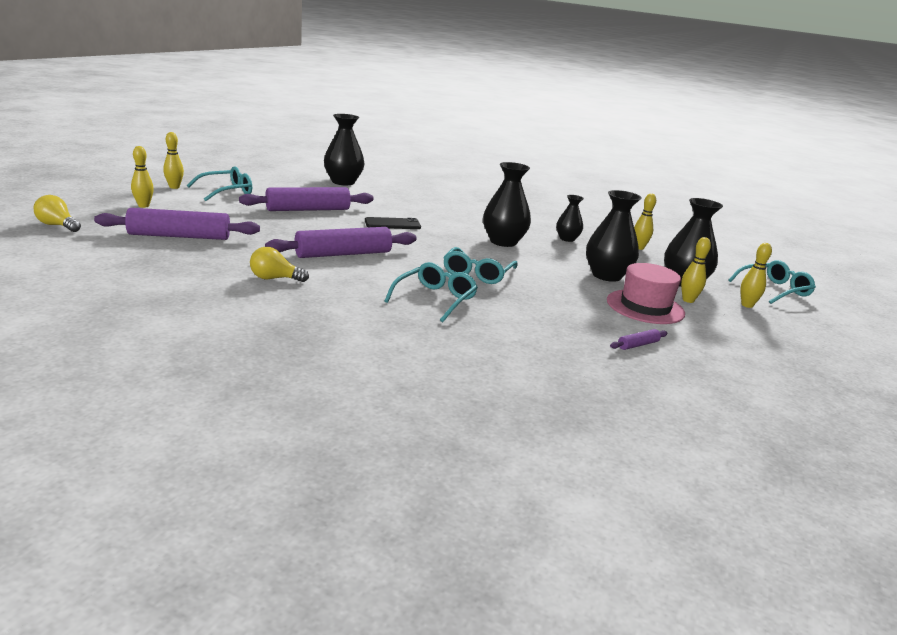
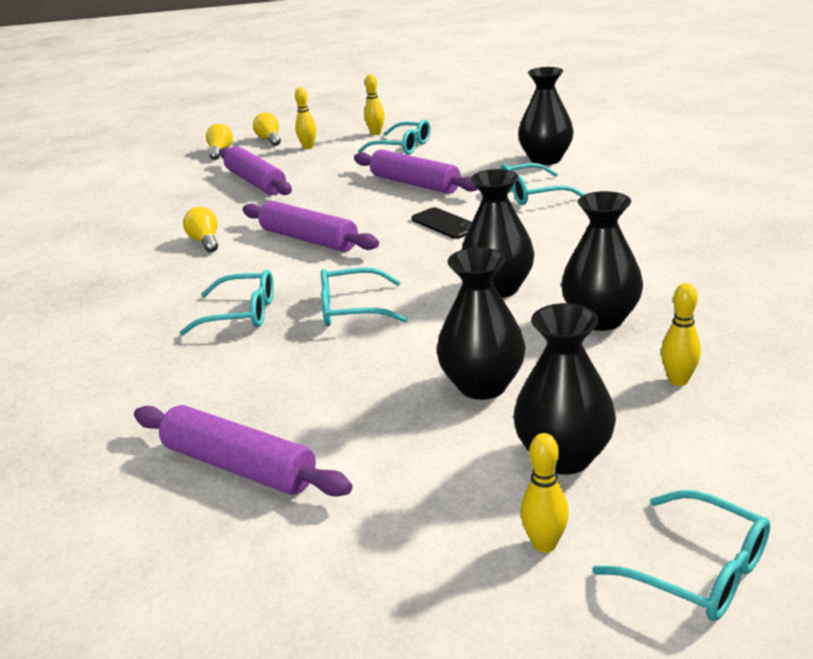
camera: 70 degrees right, 5 degrees up
black vase [556,195,584,242] -> black vase [561,191,643,331], size x1.70
pink hat [607,263,685,324] -> none
purple rolling pin [610,329,668,350] -> purple rolling pin [134,405,353,496], size x2.34
yellow bowling pin [681,237,711,303] -> none
none -> yellow light bulb [253,112,281,146]
none -> turquoise glasses [500,163,585,205]

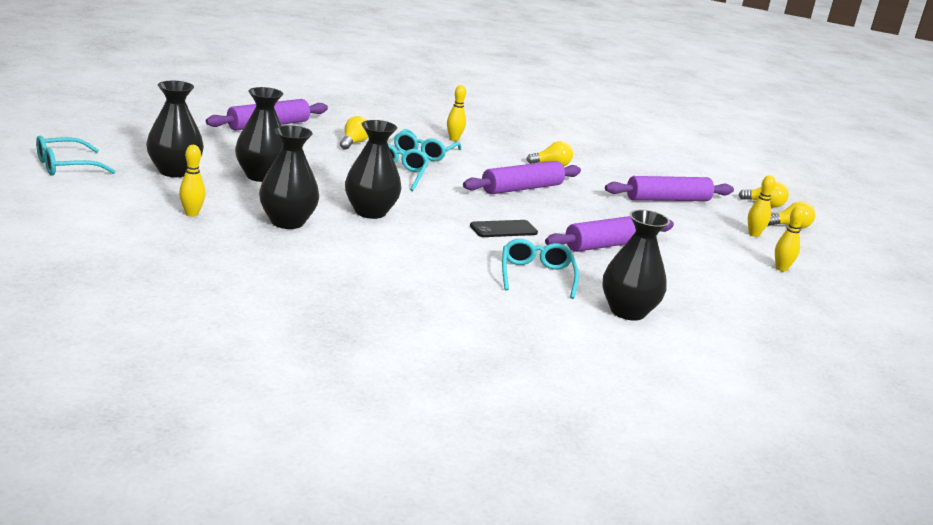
camera: 100 degrees right, 5 degrees down
turquoise glasses [358,119,431,155] -> none
yellow bowling pin [520,433,569,553] -> yellow bowling pin moved to [447,85,466,141]
none -> yellow light bulb [340,116,368,150]

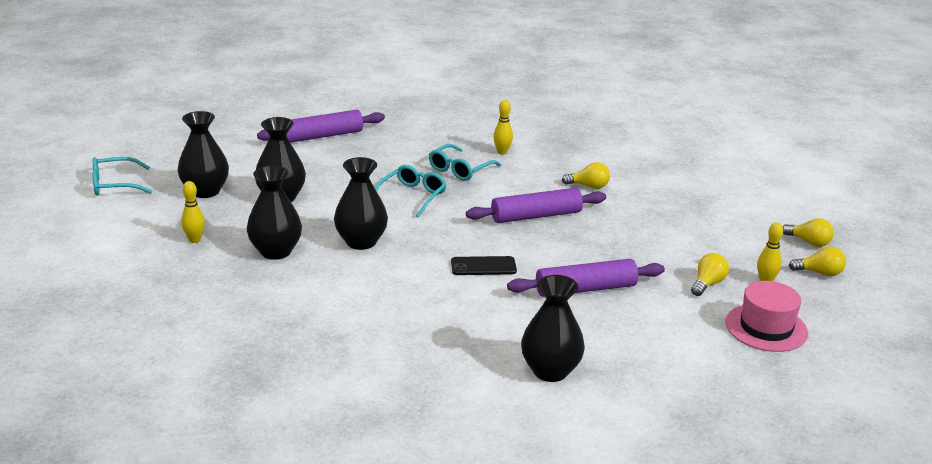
camera: 20 degrees right, 5 degrees up
yellow light bulb [340,116,368,150] -> yellow light bulb moved to [691,253,729,296]
turquoise glasses [502,239,579,299] -> none
purple rolling pin [605,176,734,201] -> none
yellow bowling pin [775,206,805,272] -> pink hat [725,281,808,352]

